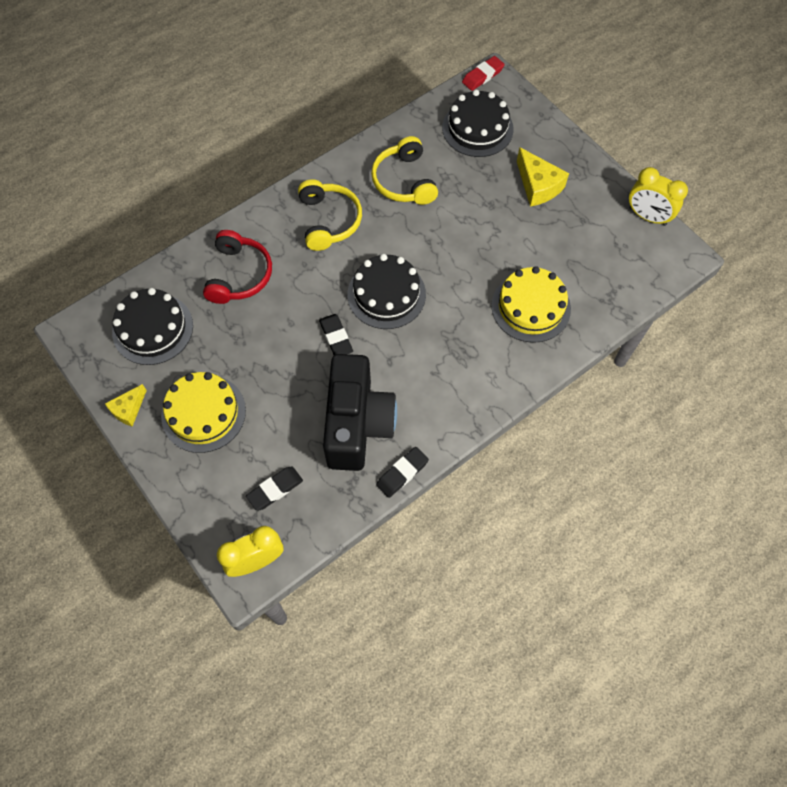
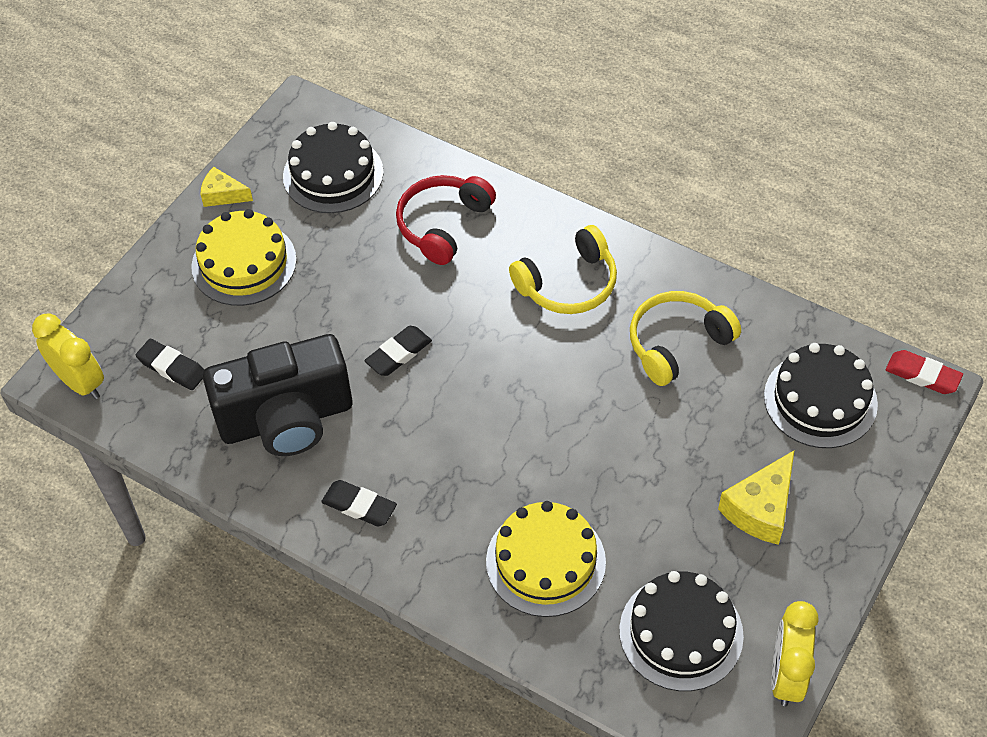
camera: 70 degrees right, 10 degrees down
red headphones [203,230,272,304] -> red headphones turned 135 degrees clockwise [396,175,496,265]
black cake [347,254,426,329] -> black cake moved to [619,571,744,691]
black eraser [376,447,429,498] -> black eraser moved to [321,480,397,526]

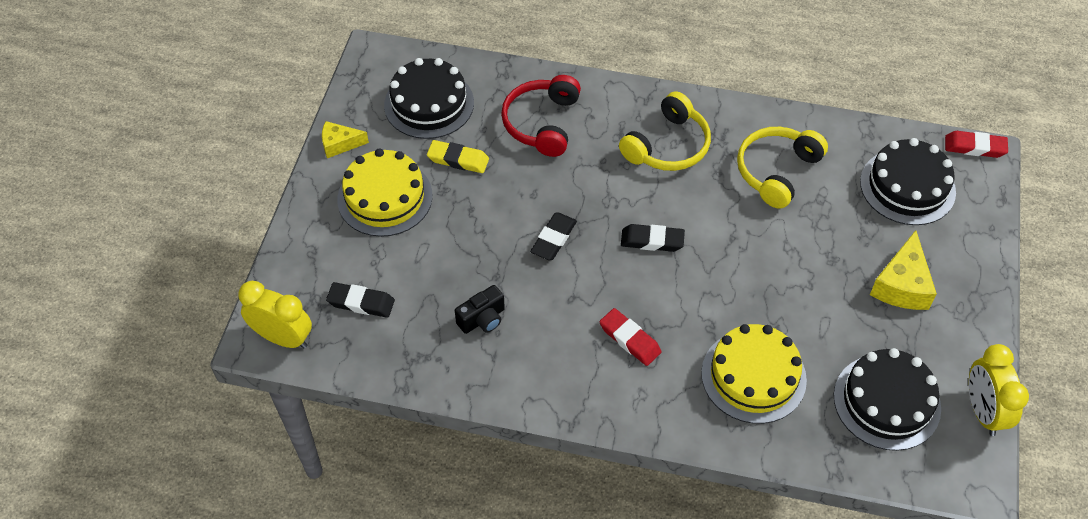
camera: 20 degrees left, 0 degrees up
black camera [203,334,352,456] -> black camera [455,285,505,334], size x0.41
black eraser [321,480,397,526] -> black eraser moved to [621,224,685,252]
none -> yellow eraser [427,140,489,173]
none -> red eraser [600,308,662,366]

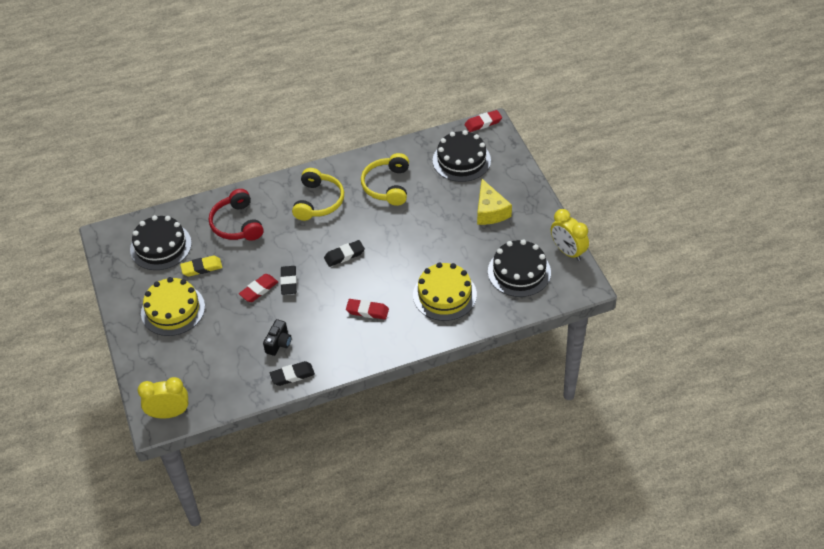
camera: 30 degrees left, 5 degrees down
yellow cheese [322,121,369,158] -> none
black eraser [326,282,395,318] -> black eraser moved to [270,361,315,386]
none -> red eraser [239,274,278,302]

